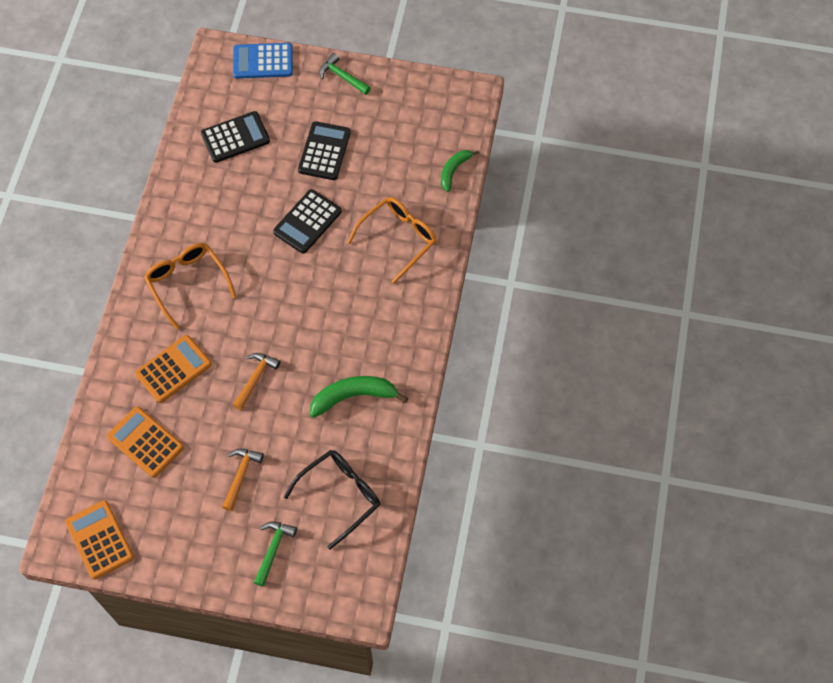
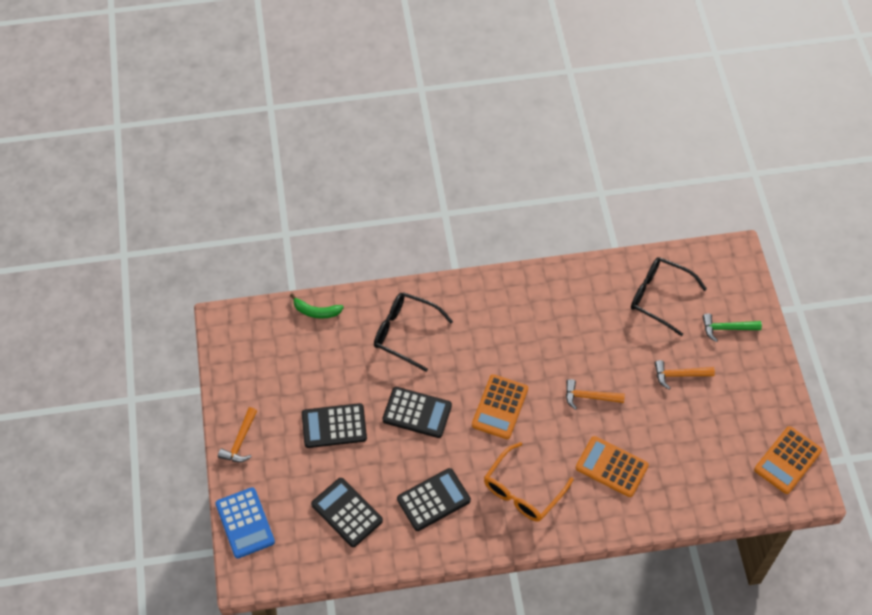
camera: 110 degrees left, 5 degrees down
orange calculator [107,406,184,478] -> orange calculator moved to [472,374,528,439]
green banana [310,376,408,418] -> none
green hammer [319,53,371,95] -> orange hammer [218,407,257,462]
orange glasses [347,197,437,284] -> black glasses [374,292,453,372]
none -> black calculator [397,468,471,531]

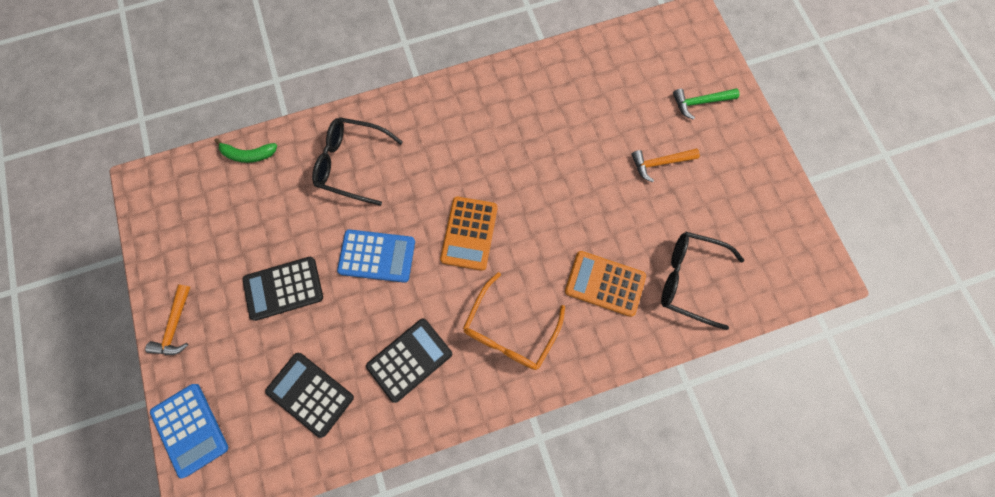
camera: 10 degrees left, 15 degrees up
black calculator [382,387,452,438] -> blue calculator [337,229,415,283]
orange hammer [566,379,625,410] -> none
black glasses [631,257,707,336] -> black glasses moved to [661,232,744,330]
orange calculator [754,426,822,494] -> none

